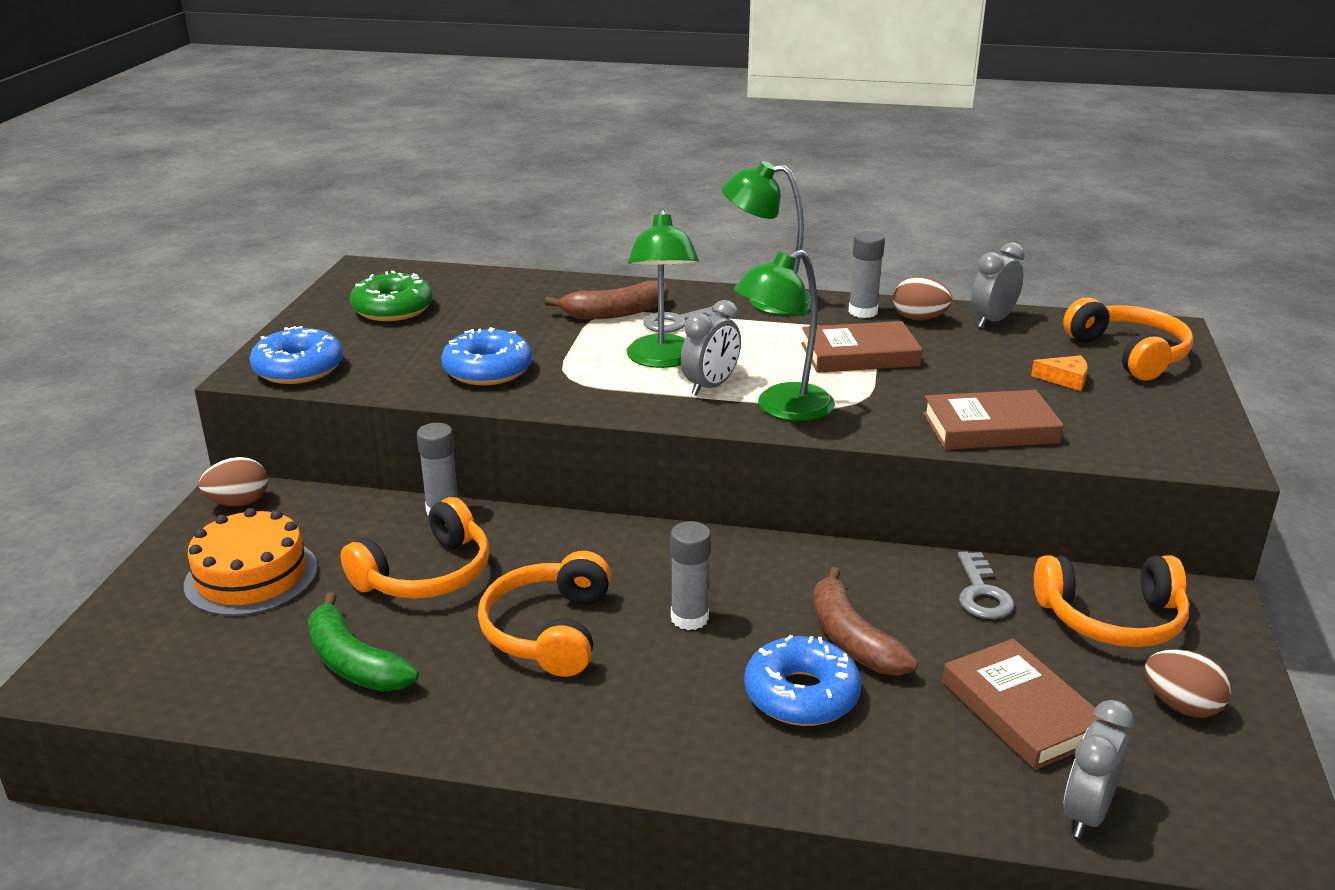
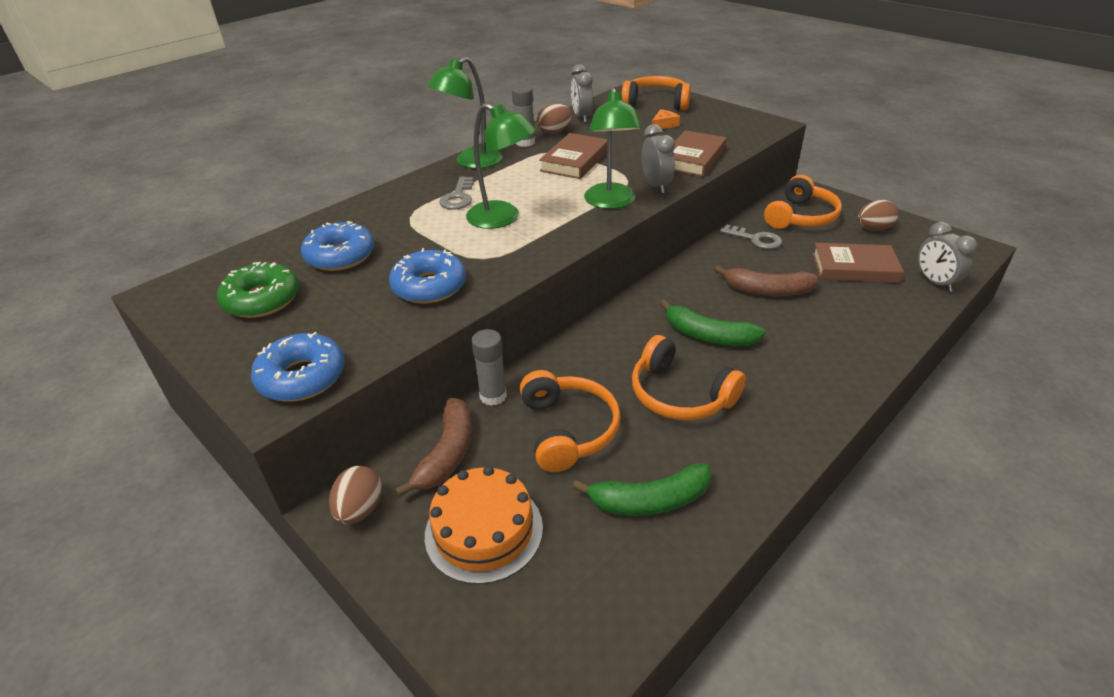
camera: 55 degrees left, 10 degrees up
brown banana [545,280,668,319] -> brown banana moved to [395,398,471,497]
grey glue stick [670,521,711,630] -> green banana [660,299,766,346]
grey clock [681,300,741,396] -> grey clock moved to [642,124,675,193]
blue donut [744,635,861,726] -> blue donut moved to [301,221,375,271]

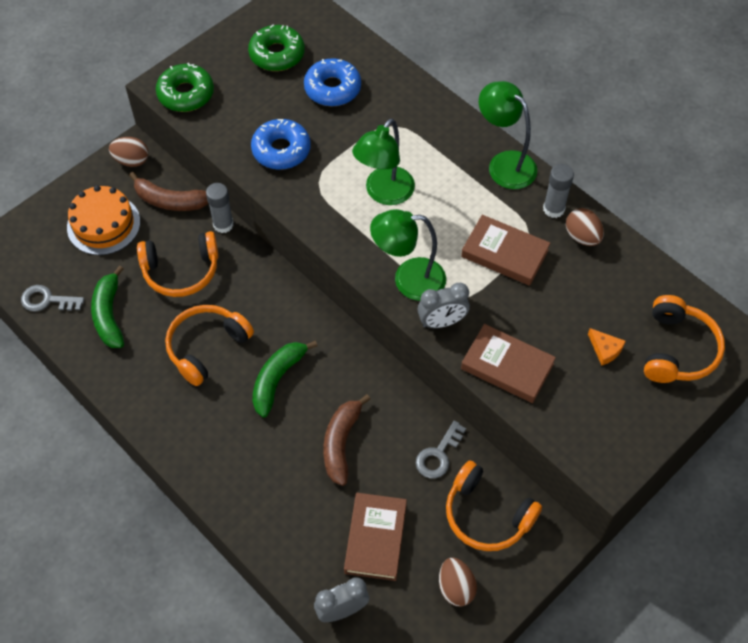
camera: 90 degrees right, 20 degrees up
blue donut [251,332,345,402] -> green donut [156,63,214,112]
grey key [439,177,473,210] -> grey key moved to [21,285,84,311]
grey clock [571,64,593,123] -> none

